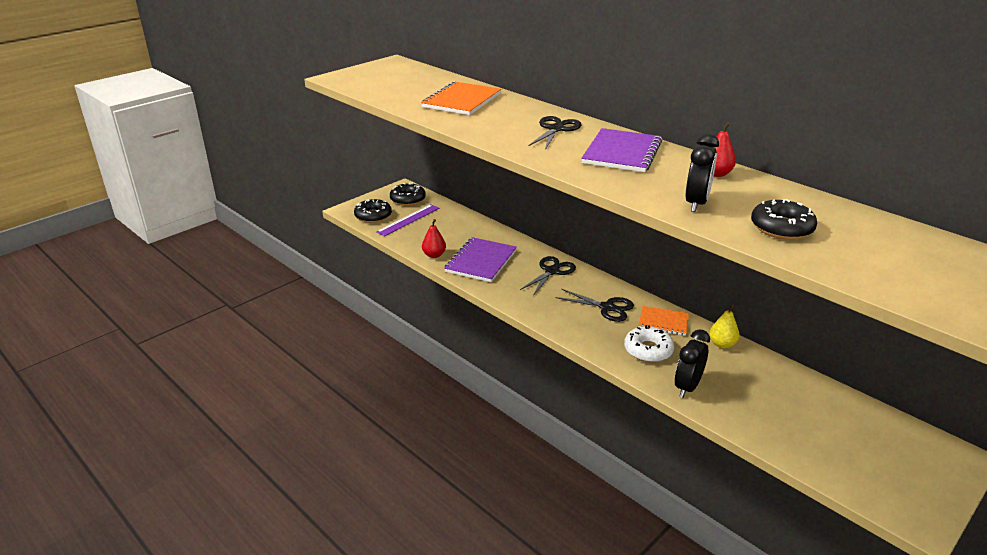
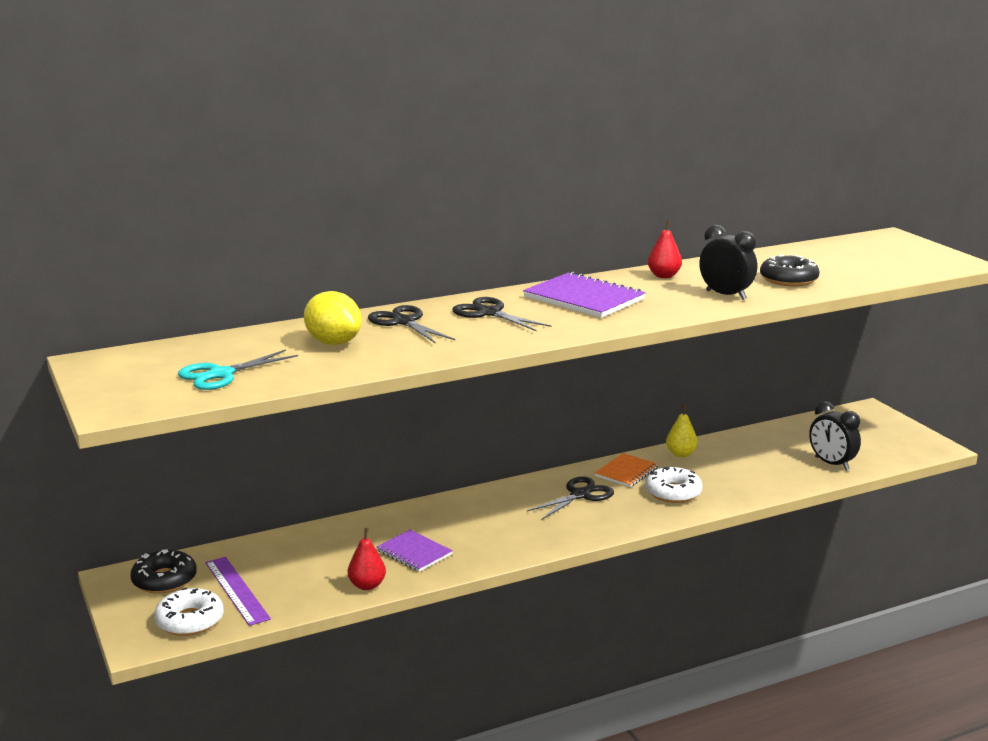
camera: 70 degrees left, 10 degrees down
black donut [354,199,392,223] -> white donut [154,587,224,636]
orange notebook [421,81,501,115] -> yellow lemon [304,291,362,345]
purple notebook [444,237,517,282] -> purple notebook [377,530,453,572], size x0.62
black scissors [520,256,576,295] -> black scissors moved to [368,305,455,344]
black clock [675,329,710,398] -> black clock moved to [809,401,861,471]
none -> turquoise scissors [178,350,298,390]

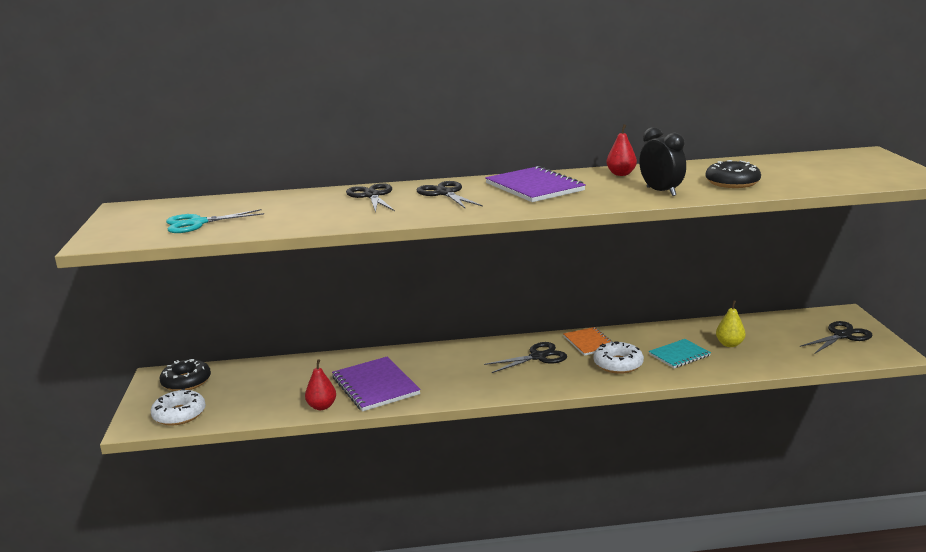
camera: 20 degrees right, 0 degrees up
purple ruler [205,557,271,626] -> none
yellow lemon [304,291,362,345] -> none
purple notebook [377,530,453,572] -> purple notebook [332,357,421,411], size x1.61
orange notebook [595,453,658,487] -> orange notebook turned 75 degrees counterclockwise [563,327,613,356]
yellow pear [666,405,698,457] -> yellow pear moved to [716,300,745,347]
black clock [809,401,861,471] -> none
none -> turquoise notebook [649,339,711,368]
none -> black scissors [800,321,873,354]

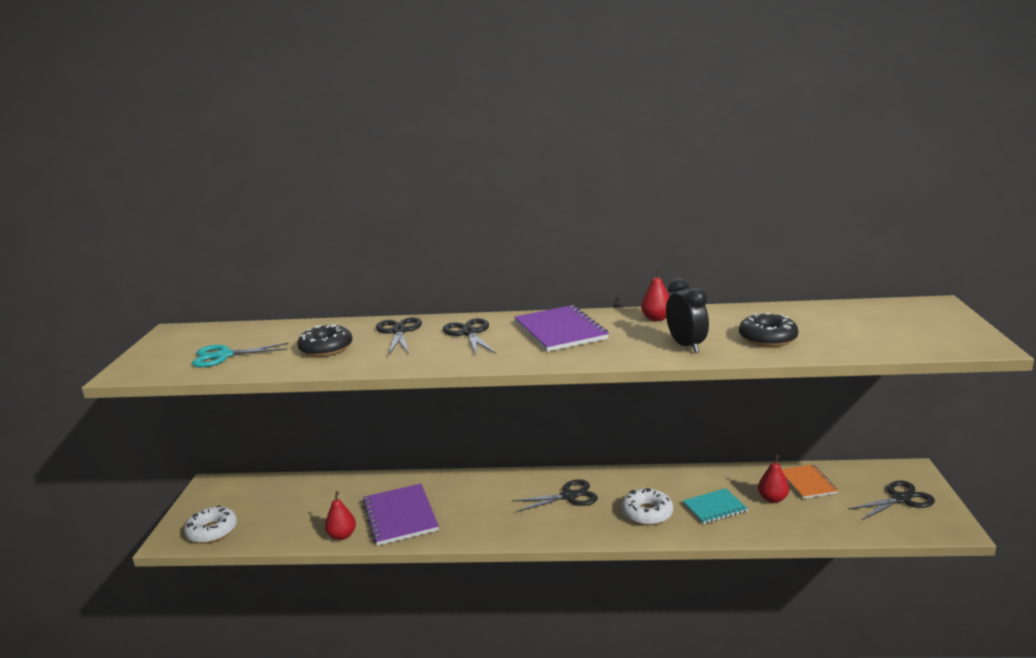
camera: 10 degrees right, 0 degrees up
black donut [160,359,211,391] -> black donut moved to [297,324,353,357]
orange notebook [563,327,613,356] -> orange notebook moved to [781,464,838,499]
yellow pear [716,300,745,347] -> red pear [758,455,789,503]

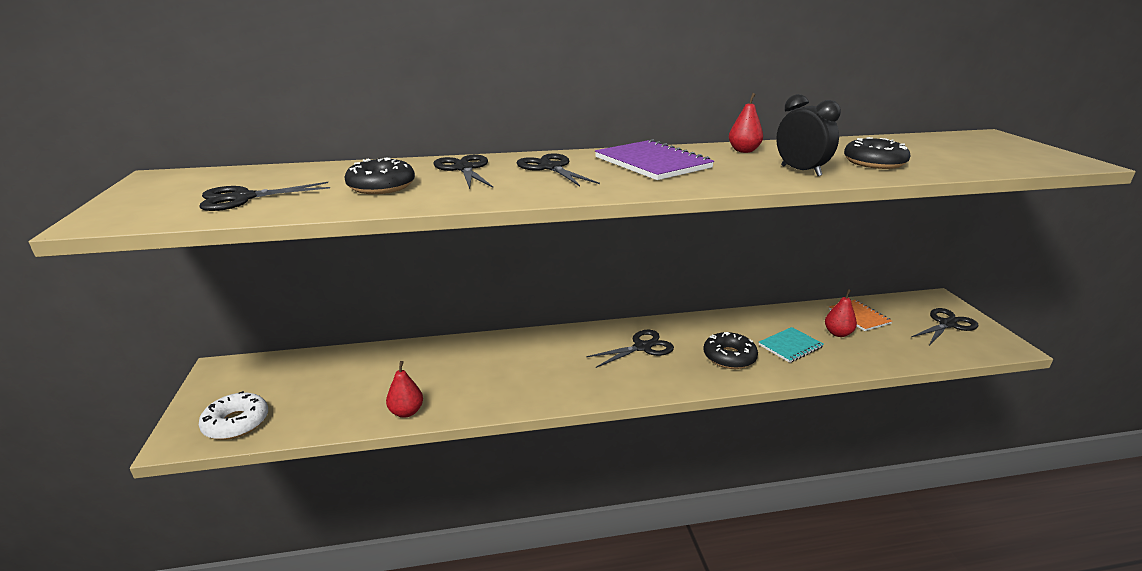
camera: 15 degrees left, 5 degrees up
turquoise scissors [192,342,289,367] -> black scissors [199,182,330,211]
purple notebook [362,484,439,546] -> none
white donut [622,488,673,525] -> black donut [703,332,758,369]

